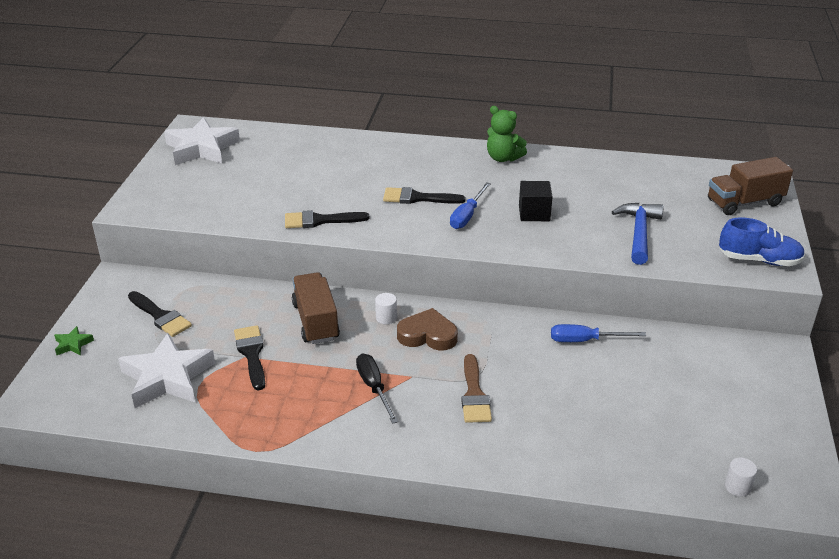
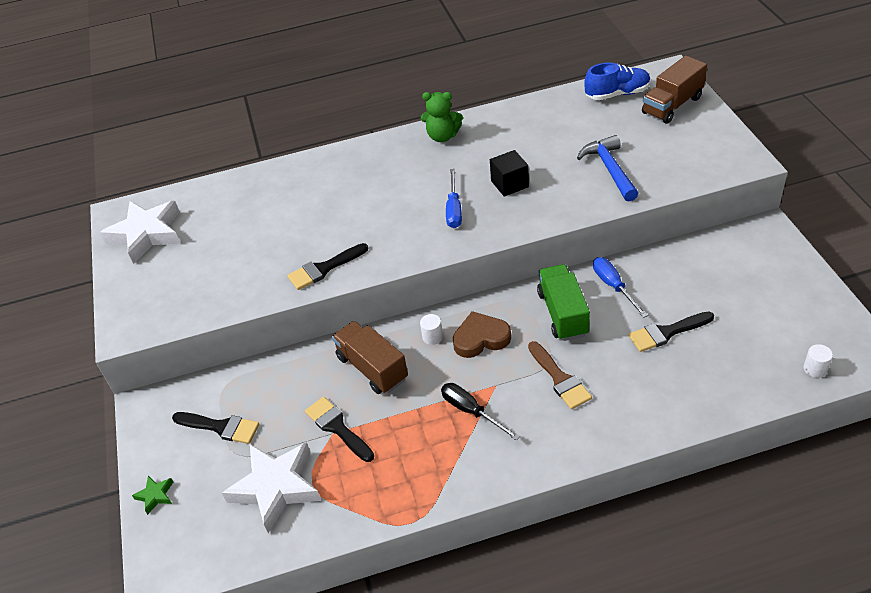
camera: 20 degrees left, 10 degrees up
black brush [383,187,466,204] -> black brush moved to [628,311,714,352]
blue screwdriver [551,324,646,342] -> blue screwdriver turned 90 degrees clockwise [593,257,648,318]
blue shoe [719,217,805,266] -> blue shoe moved to [584,63,651,100]
none -> green truck [537,264,590,341]

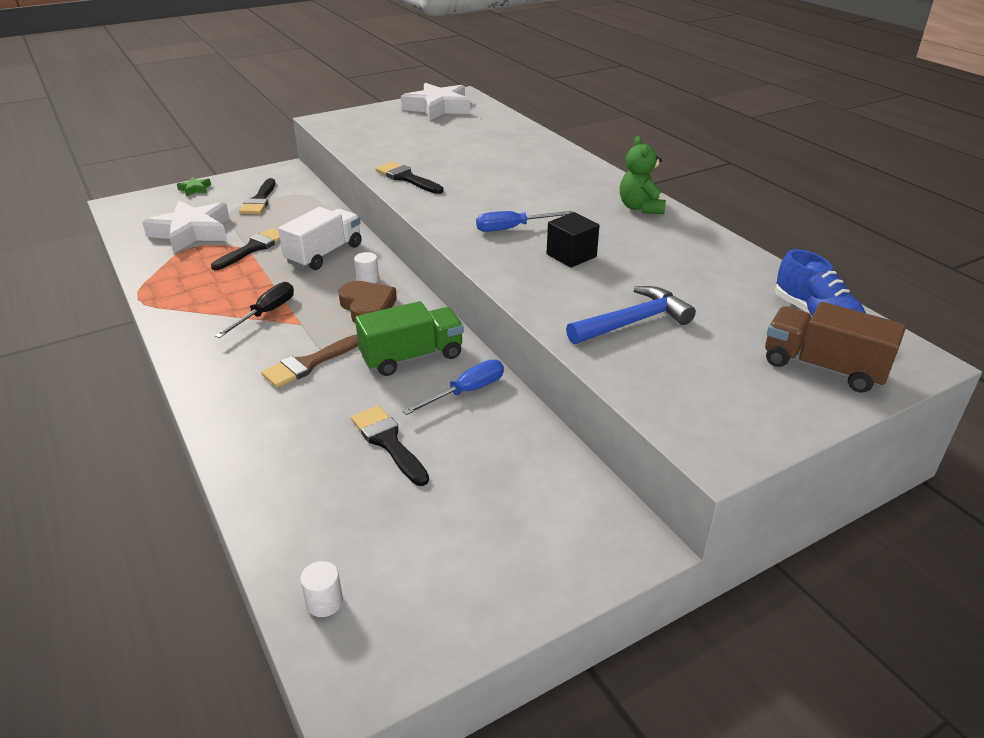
camera: 70 degrees right, 10 degrees down
brown truck [332,321,408,394] -> white truck [278,207,362,270]

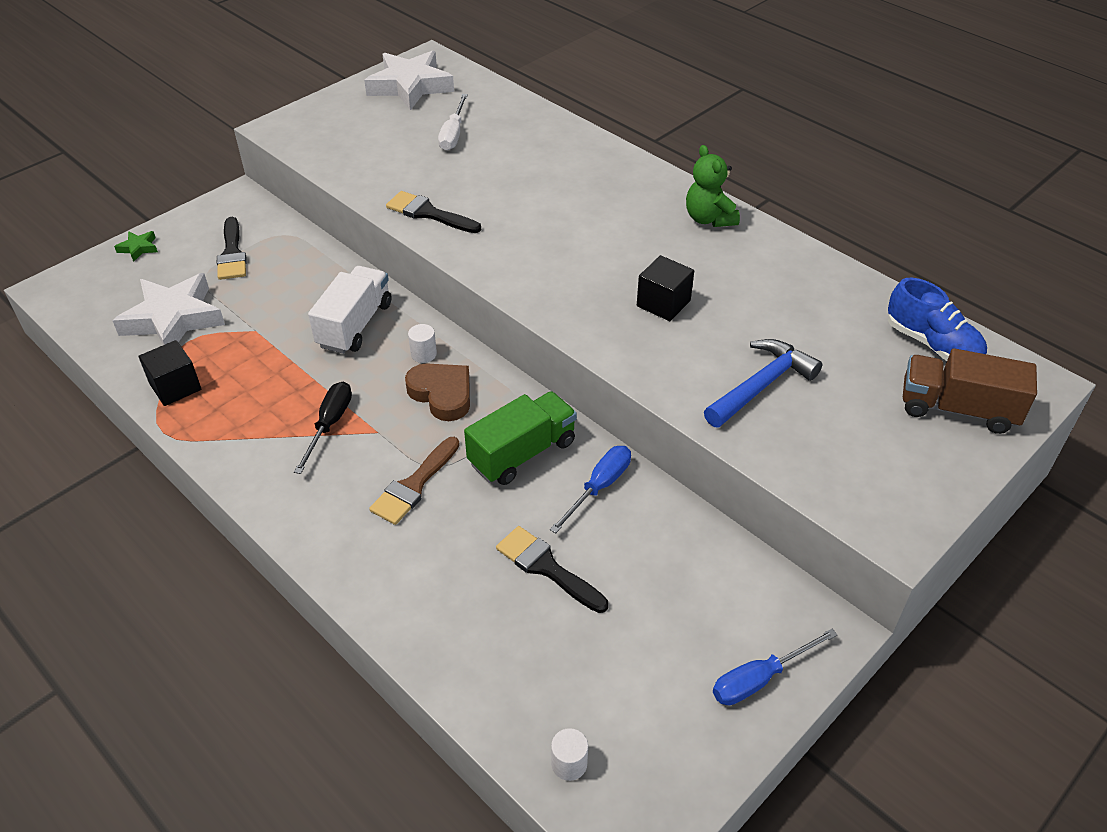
camera: 15 degrees left, 10 degrees up
black brush [211,228,280,270] -> none
blue screwdriver [476,211,573,232] -> blue screwdriver moved to [713,629,837,705]
none -> black cube [138,340,201,406]
none -> white screwdriver [438,94,468,151]

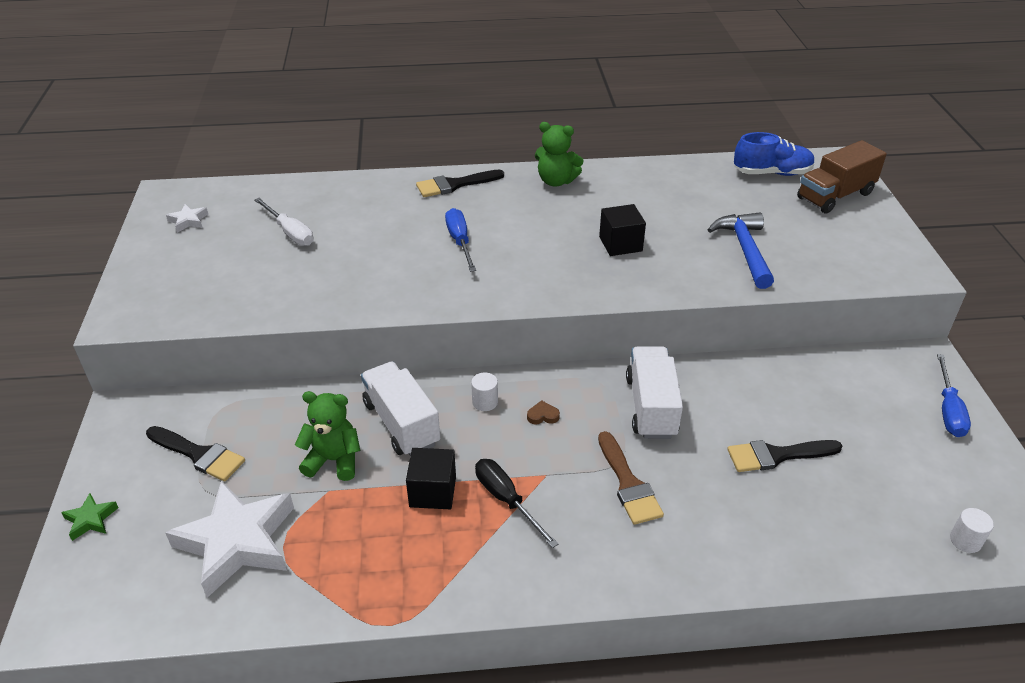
camera: 50 degrees left, 5 degrees down
black cube [138,340,201,406] -> black cube moved to [406,448,456,509]
white star [364,51,454,111] -> white star [166,204,208,233], size x0.43
black brush [386,191,481,233] -> black brush moved to [416,169,504,197]
brown heart [405,363,470,421] -> brown heart [527,400,560,425], size x0.44
green truck [464,391,577,485] -> white truck [626,346,683,439]
blue screwdriver [550,446,631,533] -> blue screwdriver moved to [445,208,476,272]
none -> green teddy bear [295,391,360,481]

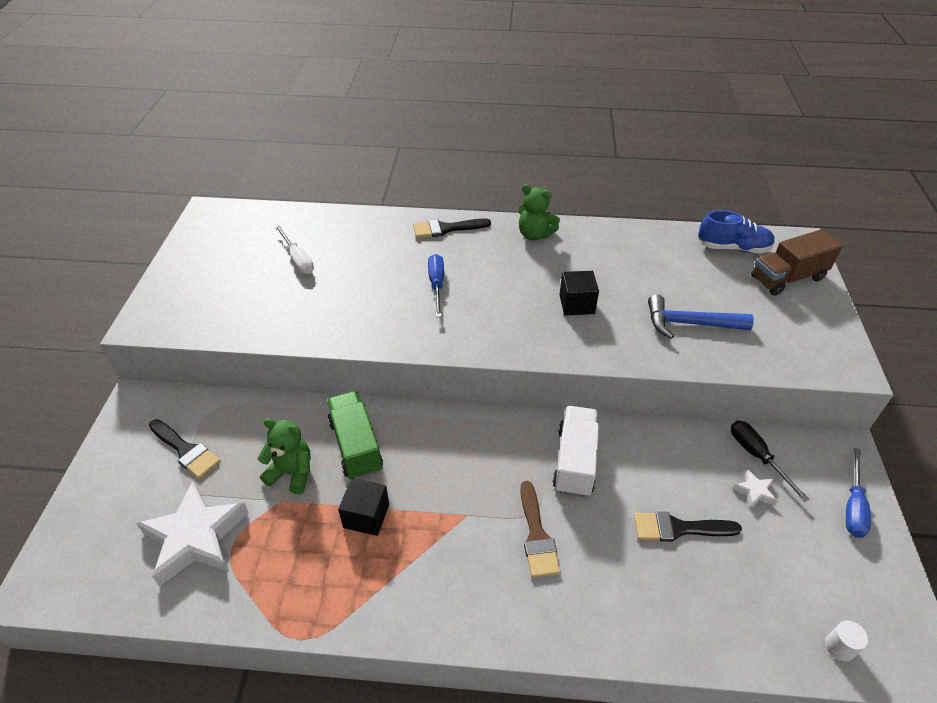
camera: 10 degrees right, 5 degrees up
green star [61,493,118,541] -> none
white star [166,204,208,233] -> white star moved to [732,469,778,509]
white truck [361,362,440,456] -> green truck [327,391,383,479]
white cylinder [471,373,498,411] -> none
black screwdriver [475,459,558,548] -> black screwdriver moved to [731,421,810,502]
brown heart [527,400,560,425] -> none
blue hammer [708,212,774,289] -> blue hammer turned 90 degrees counterclockwise [648,295,754,339]

